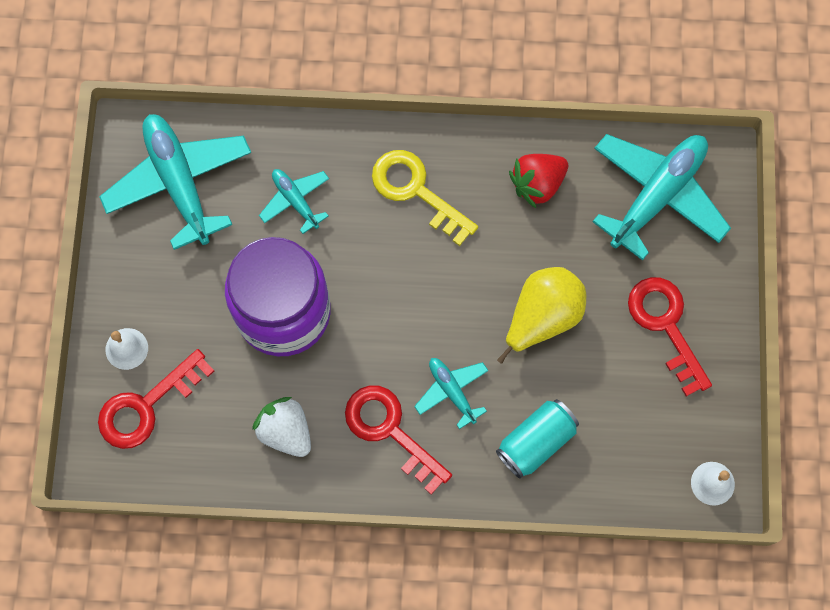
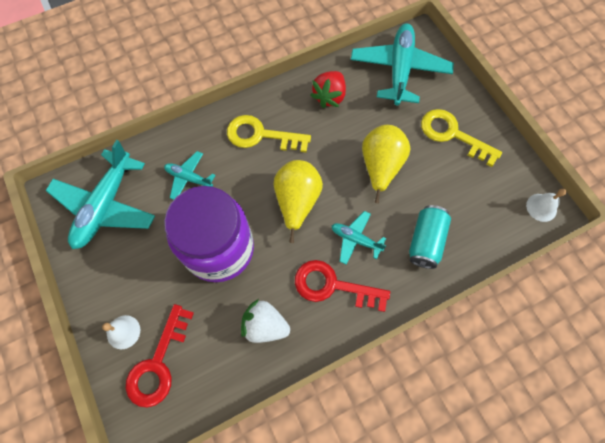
camera: 30 degrees left, 5 degrees down
turquoise plane [99,114,251,250] -> turquoise plane turned 105 degrees counterclockwise [45,140,155,249]
red key [628,277,712,396] -> yellow key [421,109,502,167]
none -> yellow pear [274,160,323,243]

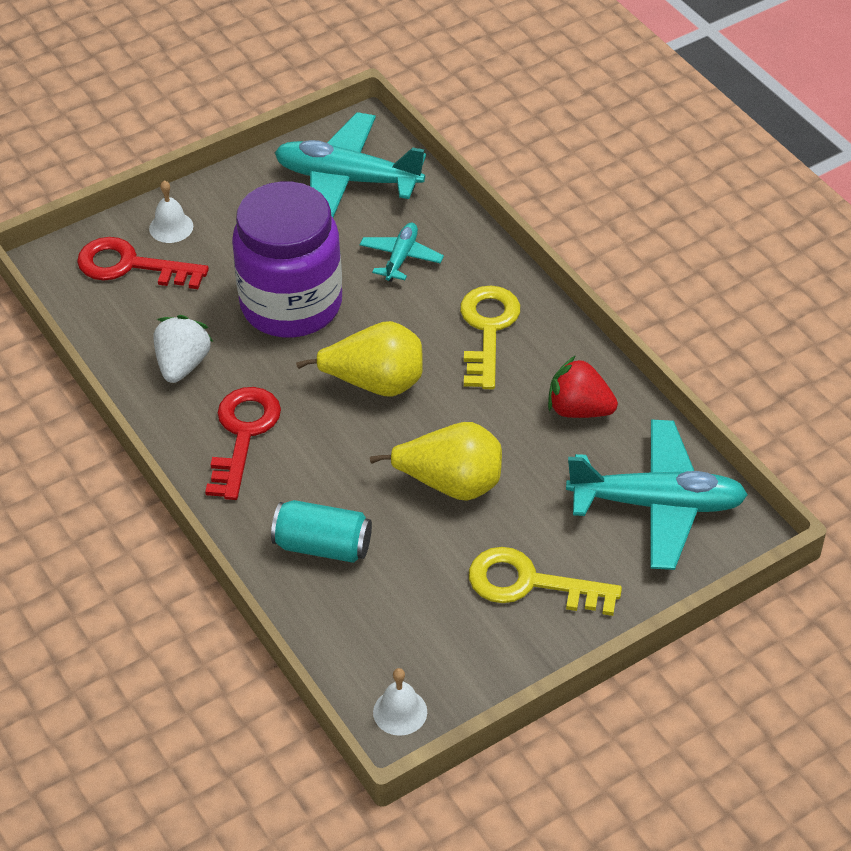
camera: 85 degrees right, 20 degrees down
turquoise plane [331,211,387,265] -> none
yellow key [421,109,502,167] -> yellow key turned 105 degrees counterclockwise [469,547,622,616]

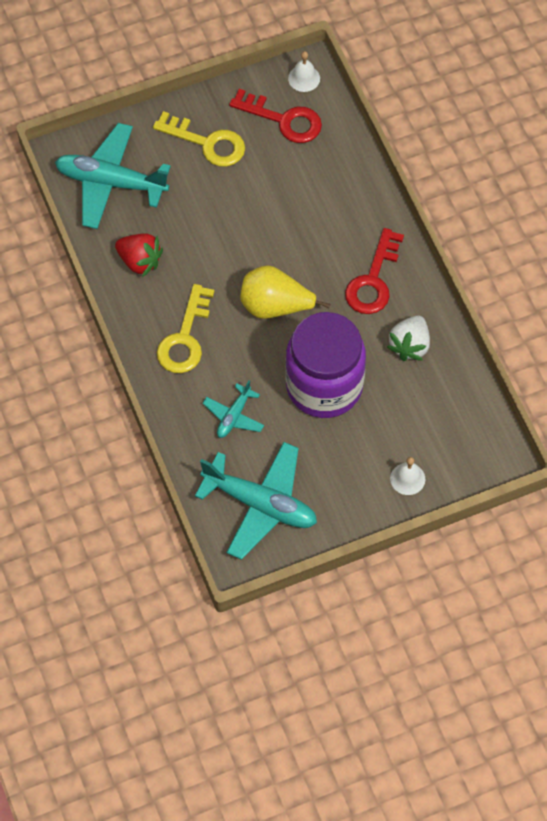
camera: 170 degrees left, 15 degrees up
red key [77,237,209,289] -> red key moved to [229,89,322,143]
turquoise can [271,500,372,563] -> none
yellow pear [370,422,502,501] -> none

